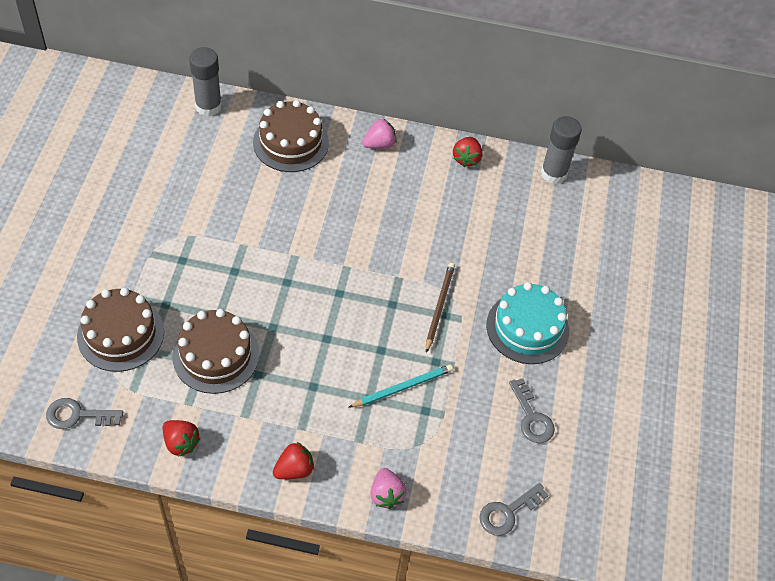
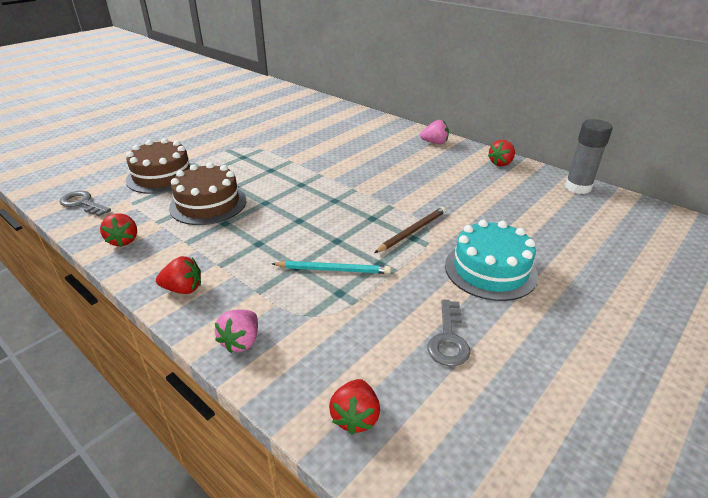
camera: 35 degrees right, 20 degrees down
grey glue stick [189,47,222,117] -> none
brown cake [253,100,329,172] -> none
grey key [479,483,548,536] -> red strawberry [329,379,380,435]

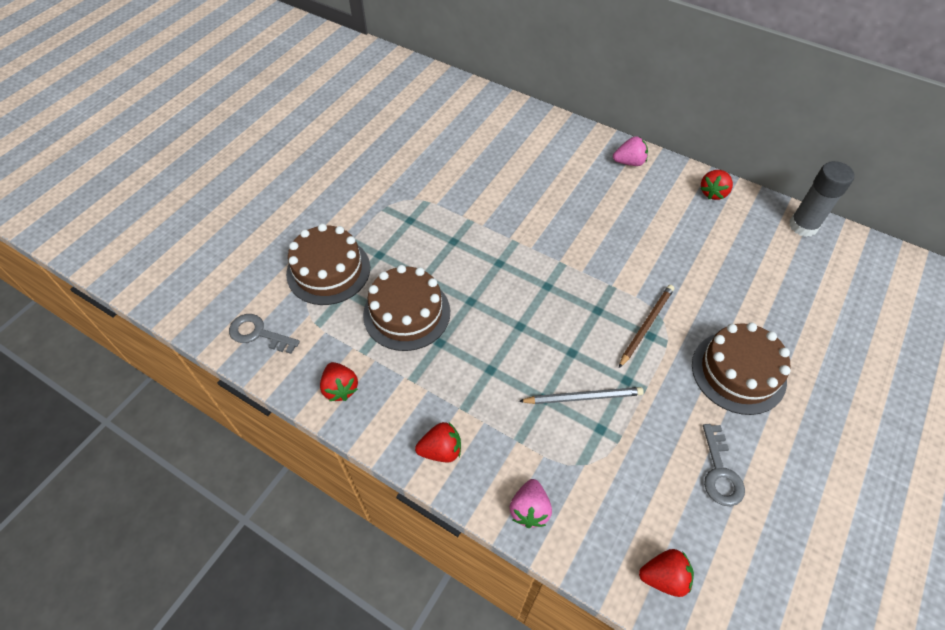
camera: 10 degrees left, 20 degrees up
turquoise pencil [271,261,391,274] -> grey pencil [519,387,644,404]
red strawberry [329,379,380,435] -> red strawberry turned 90 degrees counterclockwise [639,549,694,597]
turquoise cake [445,220,538,301] -> brown cake [692,322,790,415]

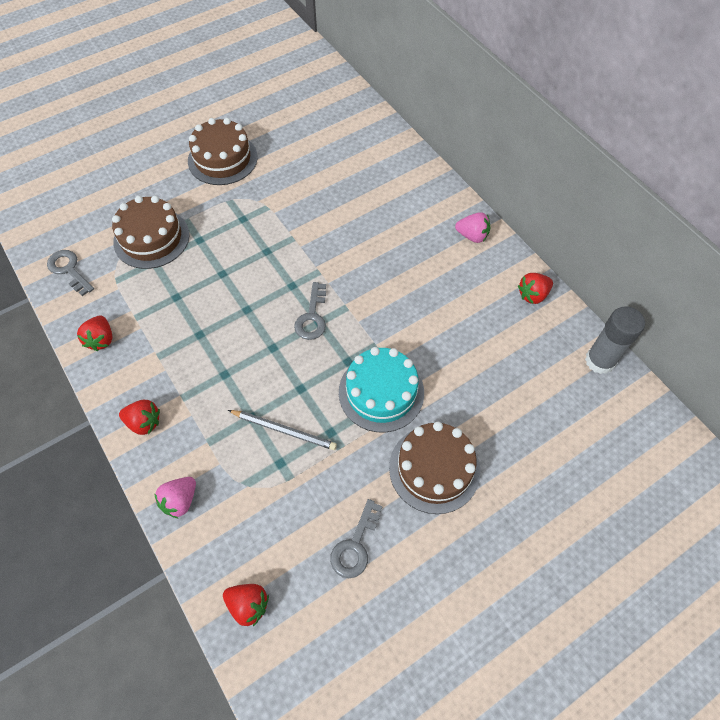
camera: 25 degrees right, 5 degrees up
brown cake [363,265,450,351] -> brown cake moved to [188,118,258,185]
brown pencil [619,285,674,368] -> turquoise cake [339,347,424,433]
none -> grey key [294,282,326,340]

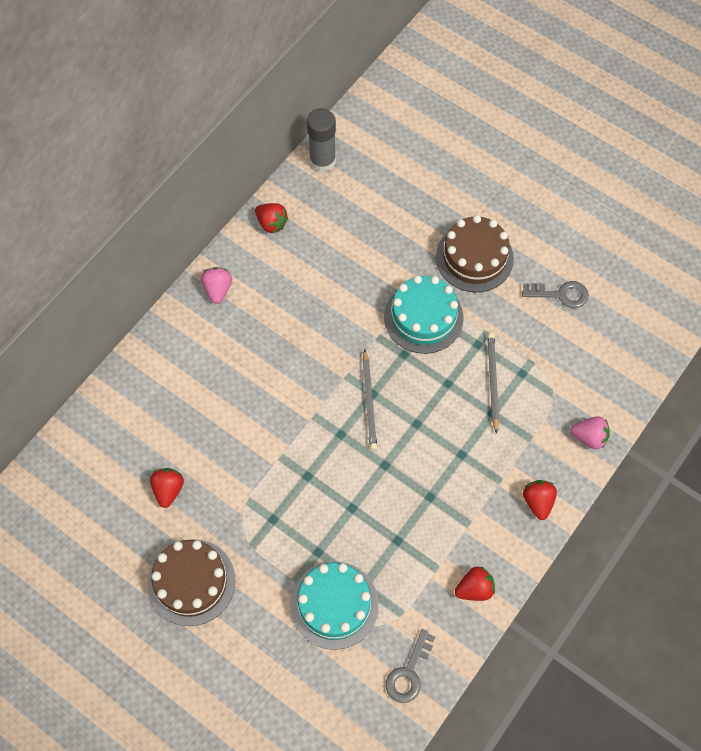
camera: 110 degrees left, 5 degrees up
brown cake [112,196,190,269] -> turquoise cake [290,561,379,650]
red strawberry [223,584,269,626] -> red strawberry moved to [150,468,184,508]
grey key [294,282,326,340] -> grey pencil [363,349,377,450]

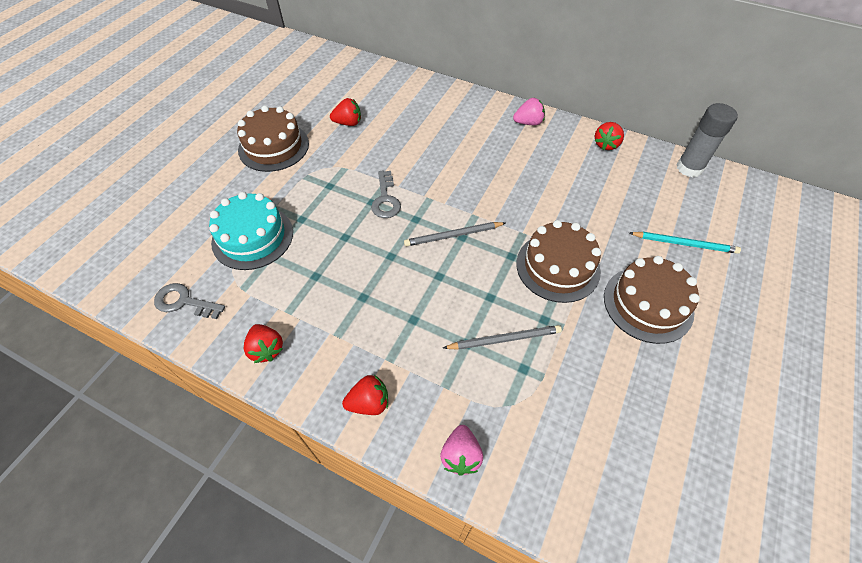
camera: 80 degrees right, 10 degrees down
turquoise cake [384,275,464,354] -> brown cake [516,220,601,303]
grey key [522,281,589,308] -> grey key moved to [371,171,401,218]
none -> turquoise pencil [630,232,741,254]

